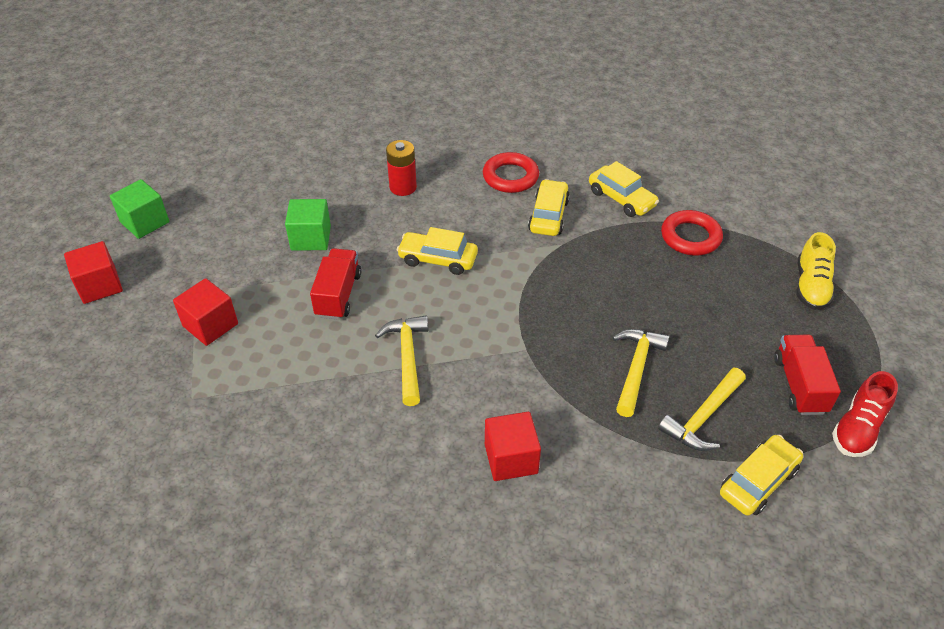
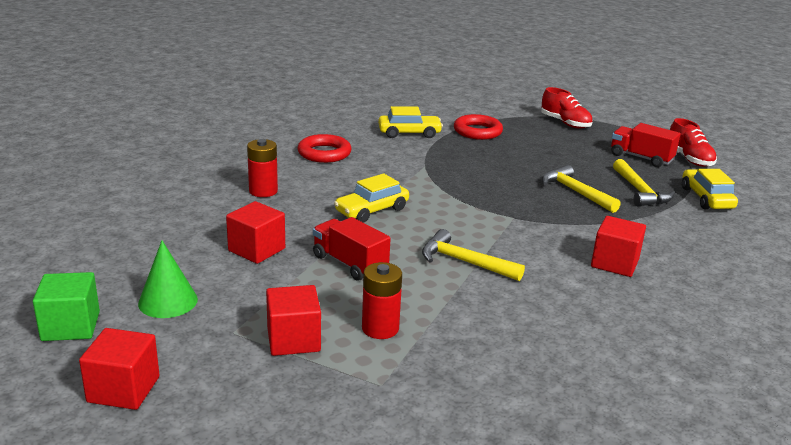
camera: 55 degrees left, 20 degrees down
green cube [285,199,331,251] -> red cube [226,201,285,264]
yellow car [528,179,570,236] -> none
yellow shoe [796,232,836,310] -> red shoe [541,87,592,129]
none -> green cone [138,240,198,318]
none -> red battery [362,262,402,339]

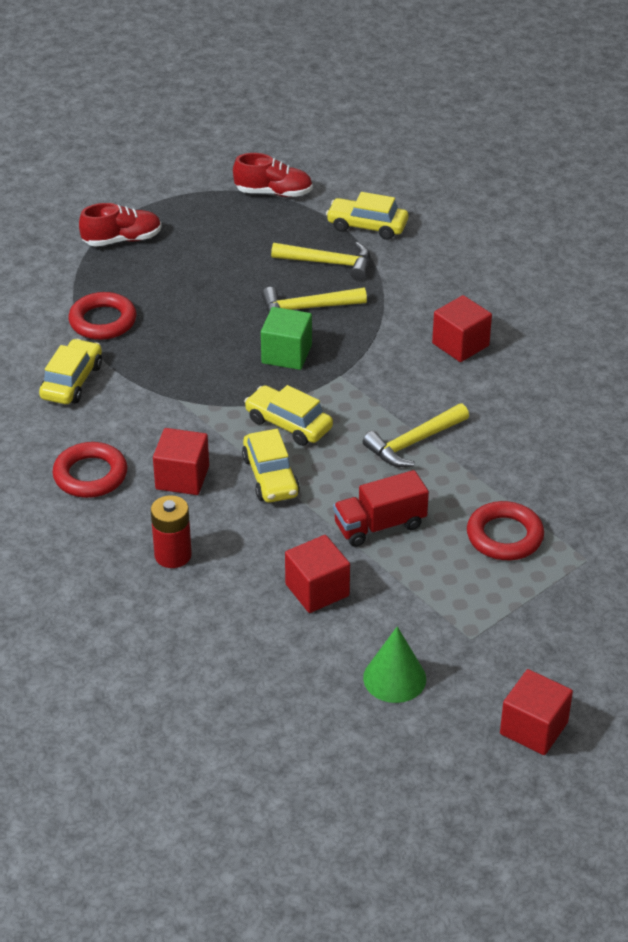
camera: 65 degrees left, 15 degrees up
green cube [33,272,100,341] -> green cube moved to [261,307,312,370]
red cube [266,285,321,356] -> red cube moved to [153,428,209,495]
red battery [362,262,402,339] -> red ring [467,501,544,560]
red truck [611,123,681,167] -> none
none -> yellow car [244,385,333,446]

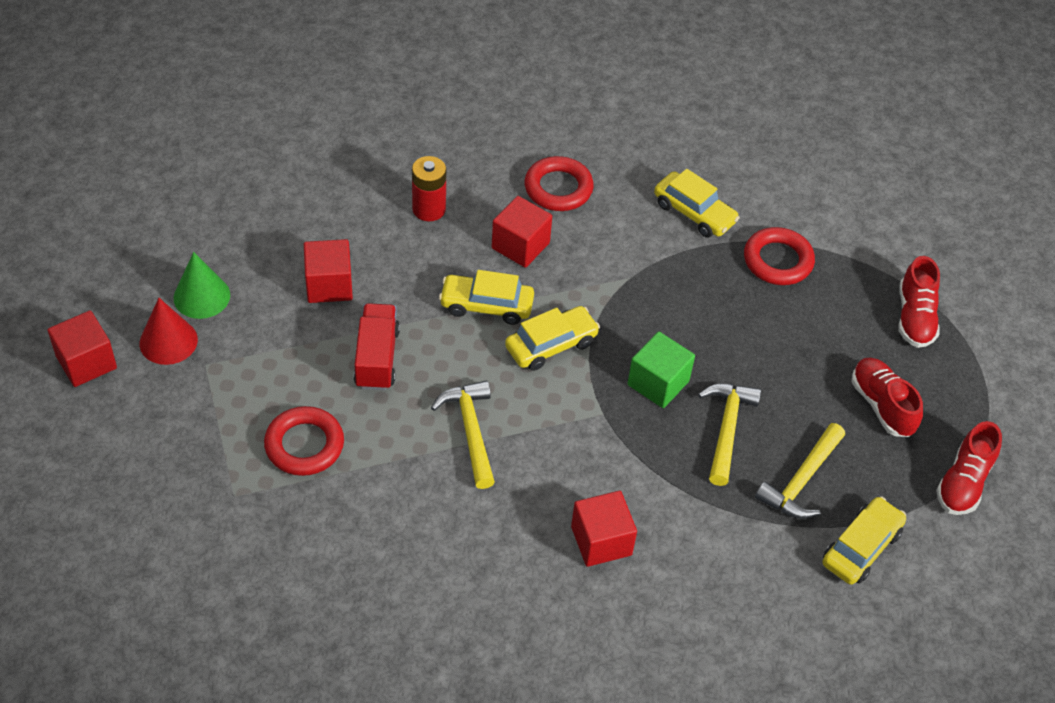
camera: 110 degrees right, 10 degrees up
none -> red cone [140,298,198,365]
none -> red shoe [852,357,923,437]

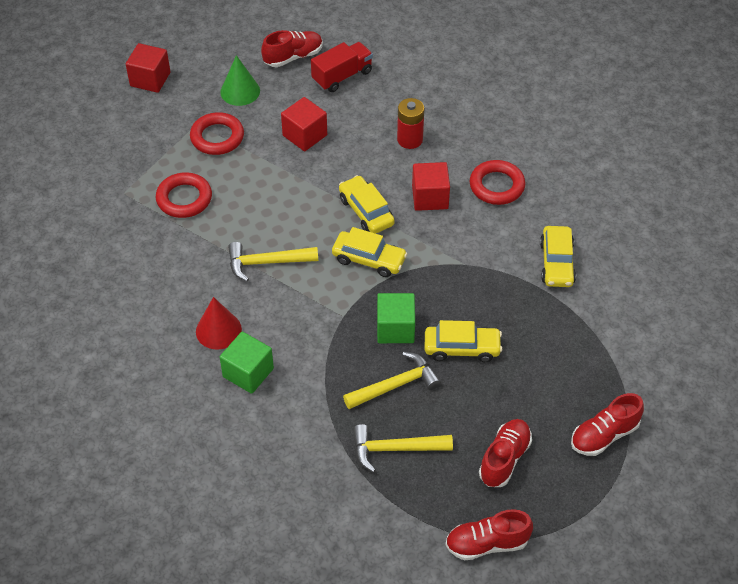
camera: 55 degrees right, 0 degrees up
red cone [140,298,198,365] -> red cone moved to [196,297,242,350]
red truck [354,303,400,390] -> red truck moved to [311,42,373,92]
yellow hammer [431,380,495,489] -> yellow hammer turned 135 degrees counterclockwise [228,242,318,282]
red cube [571,491,637,567] -> green cube [220,331,274,394]
red ring [744,227,815,285] -> red ring moved to [190,112,244,155]
yellow car [823,497,906,585] -> yellow car moved to [425,320,502,362]
none -> red shoe [261,30,323,67]

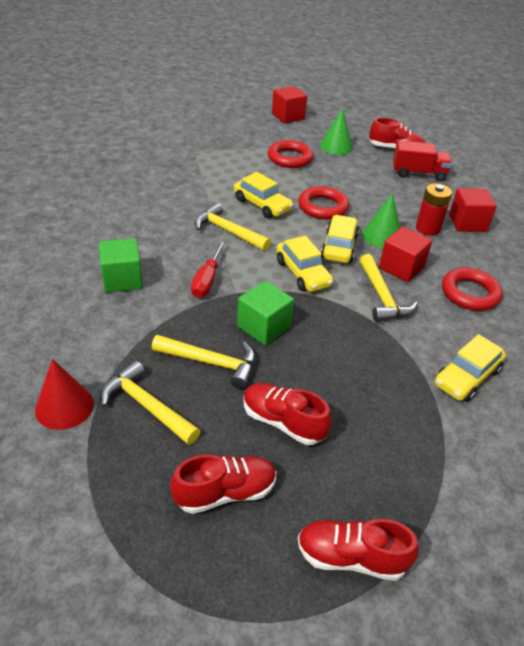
camera: 40 degrees right, 10 degrees down
red ring [156,172,212,218] -> red ring moved to [298,186,349,219]
red cone [196,297,242,350] -> red cone moved to [35,359,94,430]
red cube [281,97,327,151] -> red cube moved to [449,188,497,232]
yellow car [425,320,502,362] -> yellow car moved to [234,172,293,218]
red shoe [445,509,533,561] -> red shoe moved to [243,383,332,445]
none -> red screwdriver [191,241,226,298]
none -> yellow hammer [360,254,418,322]
none -> green cone [362,193,400,248]

